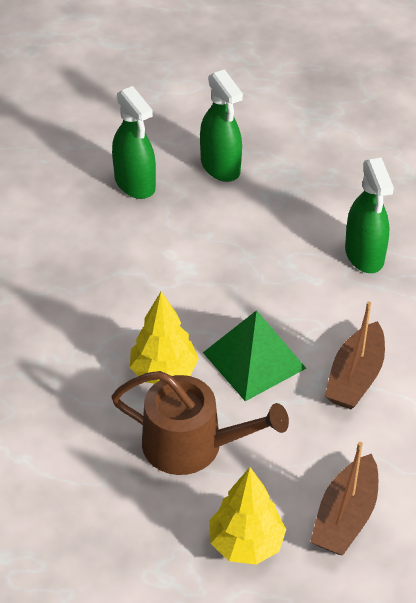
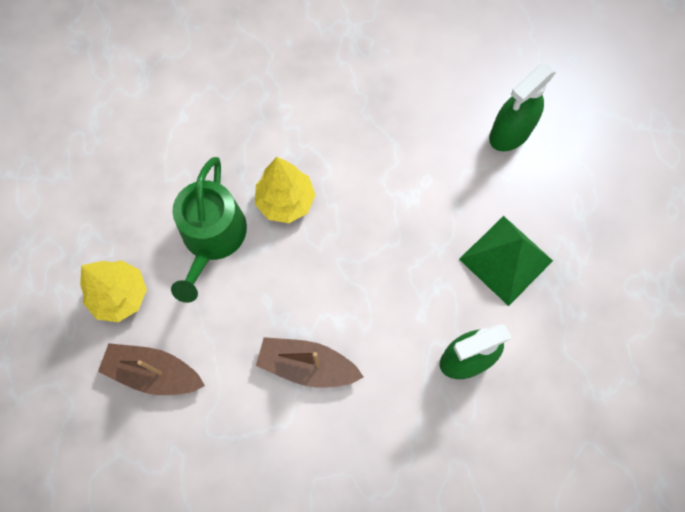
camera: 80 degrees right, 25 degrees up
brown watering can [111,371,289,475] -> green watering can [171,157,247,303]
green spray bottle [200,69,243,182] -> none
green pyramid [203,310,306,401] -> green pyramid moved to [459,216,553,306]

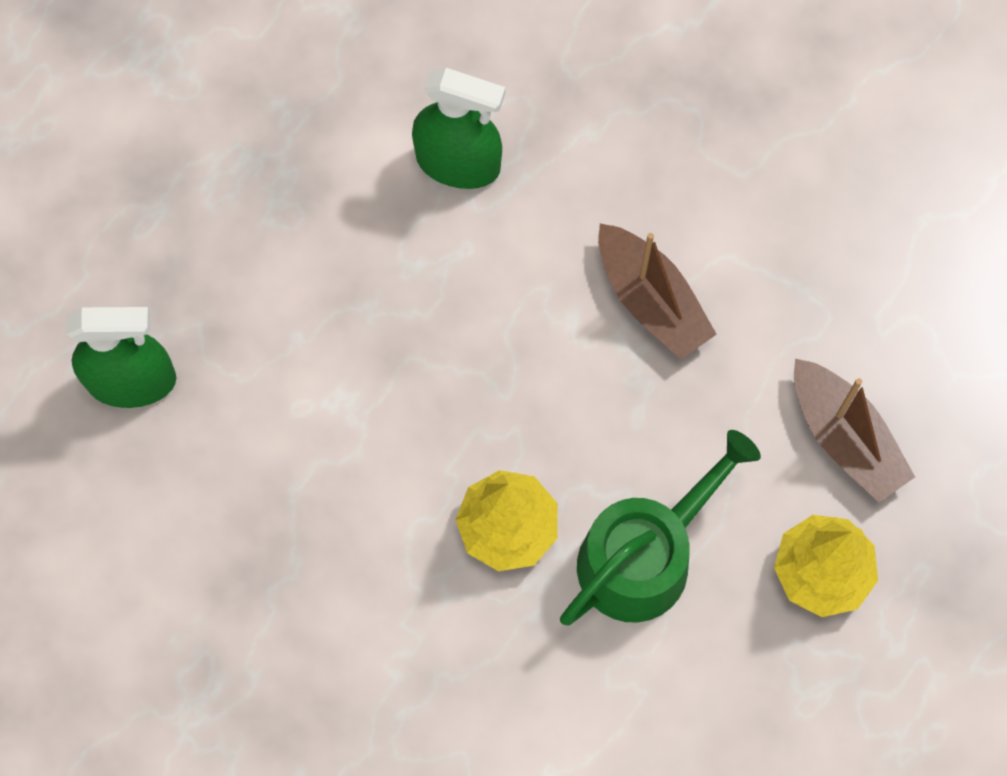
camera: 140 degrees left, 0 degrees up
green pyramid [459,216,553,306] -> none

